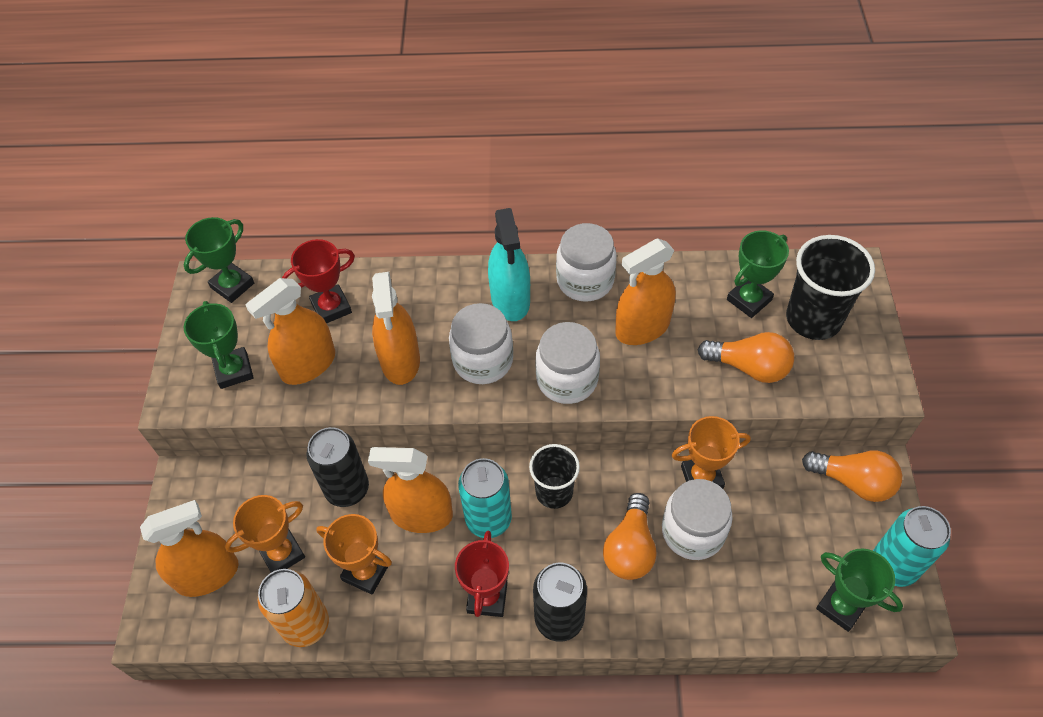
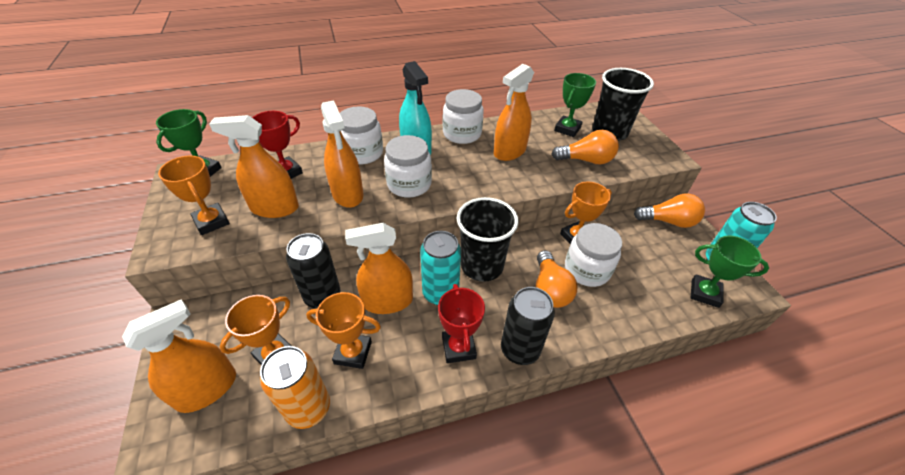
camera: 20 degrees left, 10 degrees down
green trophy [184,301,254,389] -> orange trophy [158,155,230,235]
orange spray bottle [245,278,335,385] -> orange spray bottle turned 60 degrees clockwise [209,115,299,218]
black cup [529,444,580,509] -> black cup [457,197,518,282], size x1.54
white jar [536,322,600,404] -> white jar moved to [340,106,383,164]

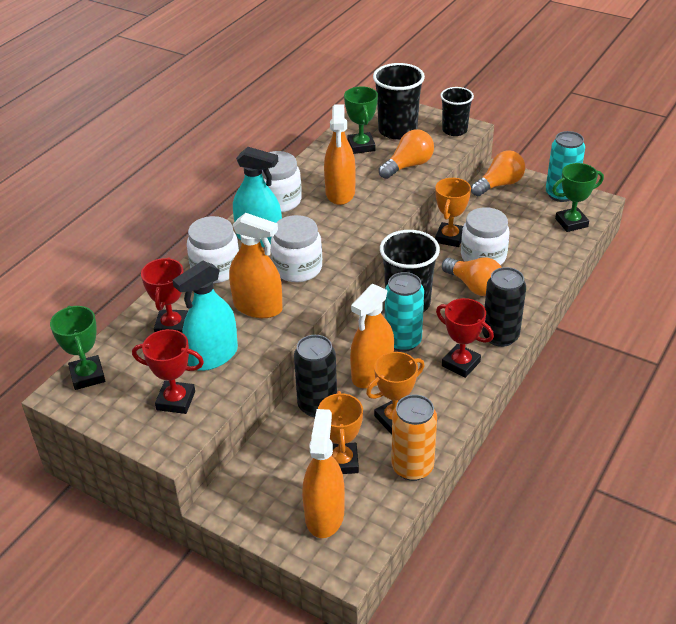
camera: 40 degrees left, 5 degrees down
orange trophy [158,155,230,235] -> red trophy [132,329,204,414]
orange spray bottle [209,115,299,218] -> turquoise spray bottle [172,261,238,371]
none -> black cup [440,87,474,136]

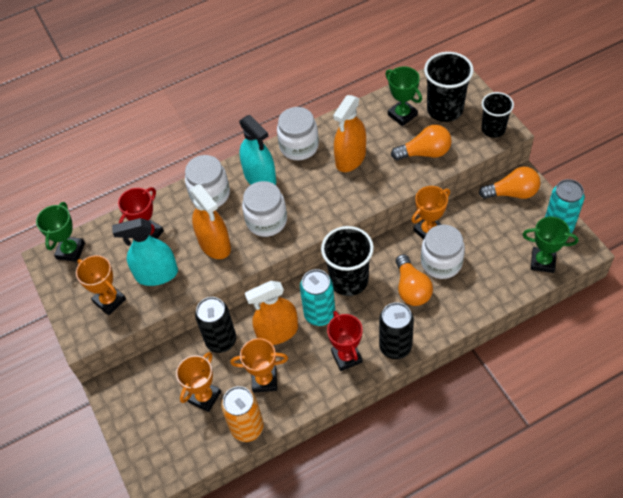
camera: 35 degrees right, 15 degrees up
red trophy [132,329,204,414] -> orange trophy [76,255,126,315]
orange spray bottle [302,409,345,538] -> none
green trophy [344,86,378,154] -> green trophy turned 60 degrees counterclockwise [385,67,422,126]

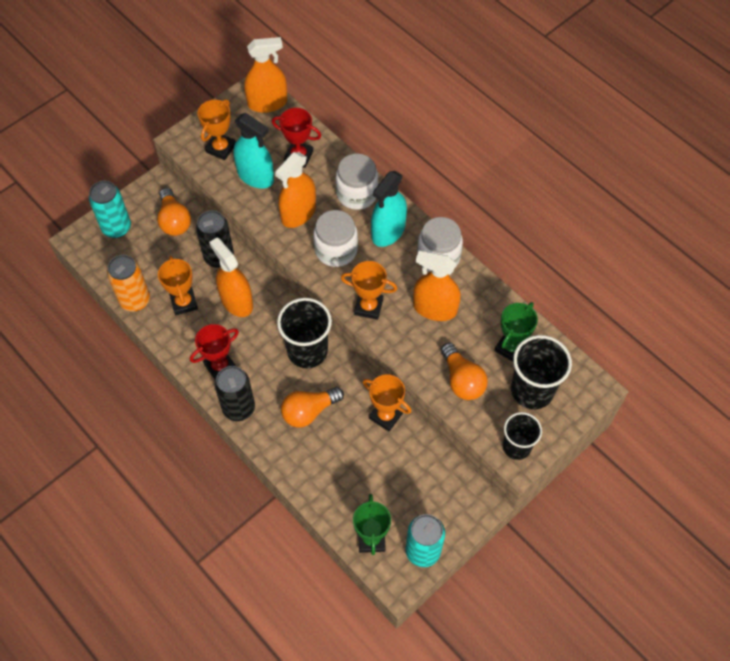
camera: 70 degrees right, 5 degrees up
green trophy [36,202,85,262] -> orange spray bottle [244,37,287,113]
turquoise spray bottle [112,218,178,286] -> turquoise spray bottle turned 150 degrees clockwise [233,113,274,188]
orange trophy [176,352,221,412] -> orange trophy moved to [341,261,397,320]
turquoise can [300,269,335,326] -> turquoise can moved to [89,181,131,238]
white jar [421,225,465,279] -> none
orange light bulb [479,167,540,199] -> orange light bulb moved to [157,188,191,236]

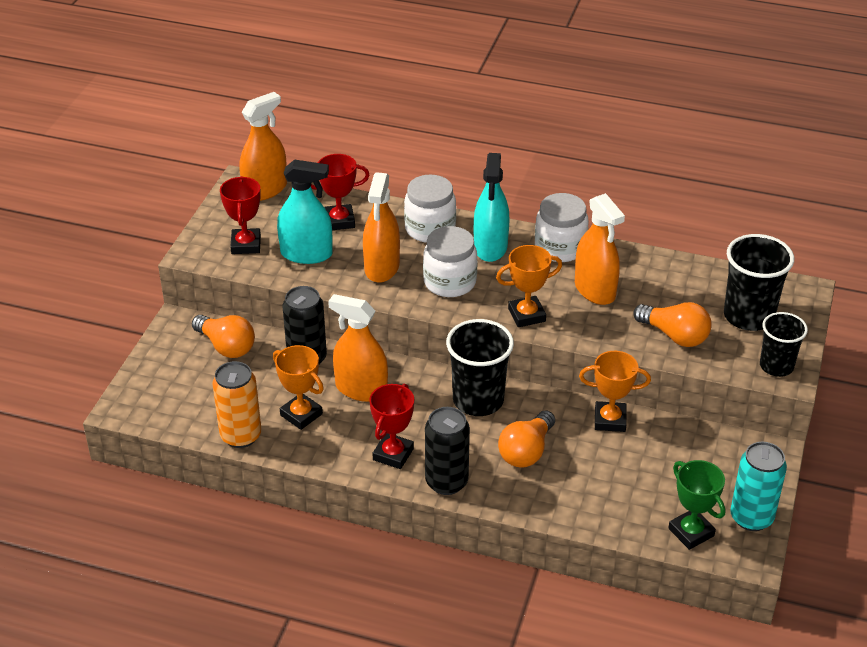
camera: 30 degrees left, 20 degrees down
turquoise can [89,181,131,238] -> none
orange trophy [198,99,236,160] -> red trophy [220,176,261,254]
orange spray bottle [413,250,461,321] -> orange spray bottle turned 105 degrees counterclockwise [575,193,625,305]
green trophy [494,302,538,362] -> none

